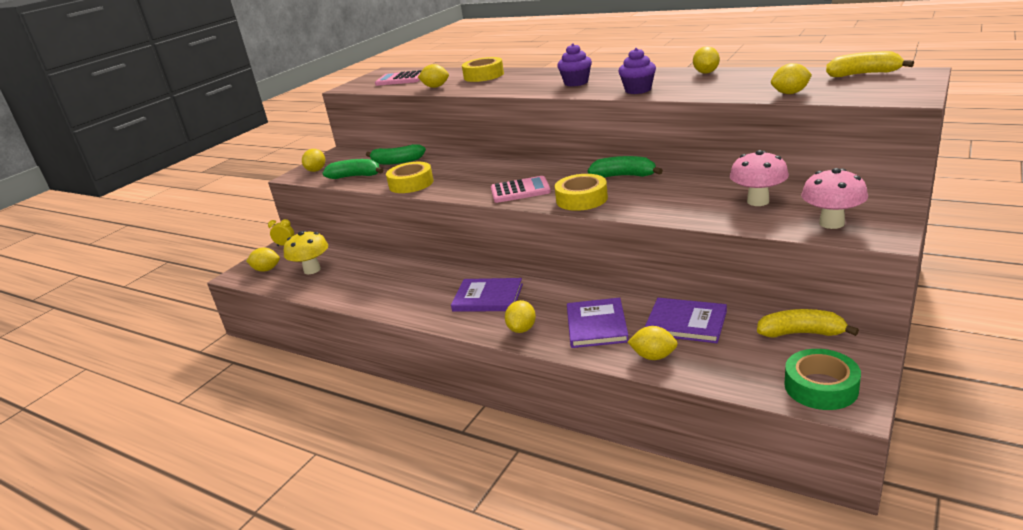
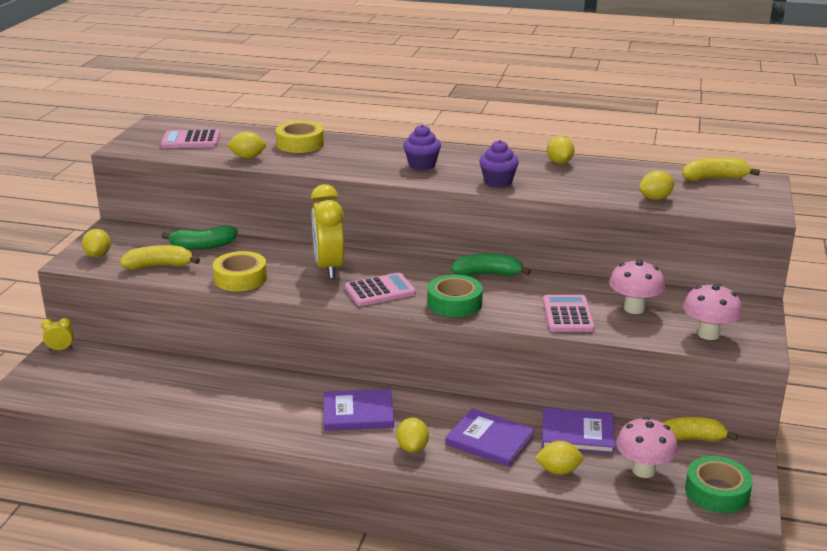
camera: 20 degrees left, 0 degrees up
yellow lemon [246,248,280,272] -> none
yellow mushroom [284,231,328,274] -> none
green banana [322,159,383,179] -> yellow banana [120,245,200,270]
yellow tape [555,174,608,211] -> green tape [427,274,483,317]
purple book [567,298,629,348] -> purple book turned 45 degrees counterclockwise [445,408,535,467]
none -> yellow clock [310,184,344,279]
none -> pink calculator [543,295,595,332]
none -> pink mushroom [616,417,678,478]

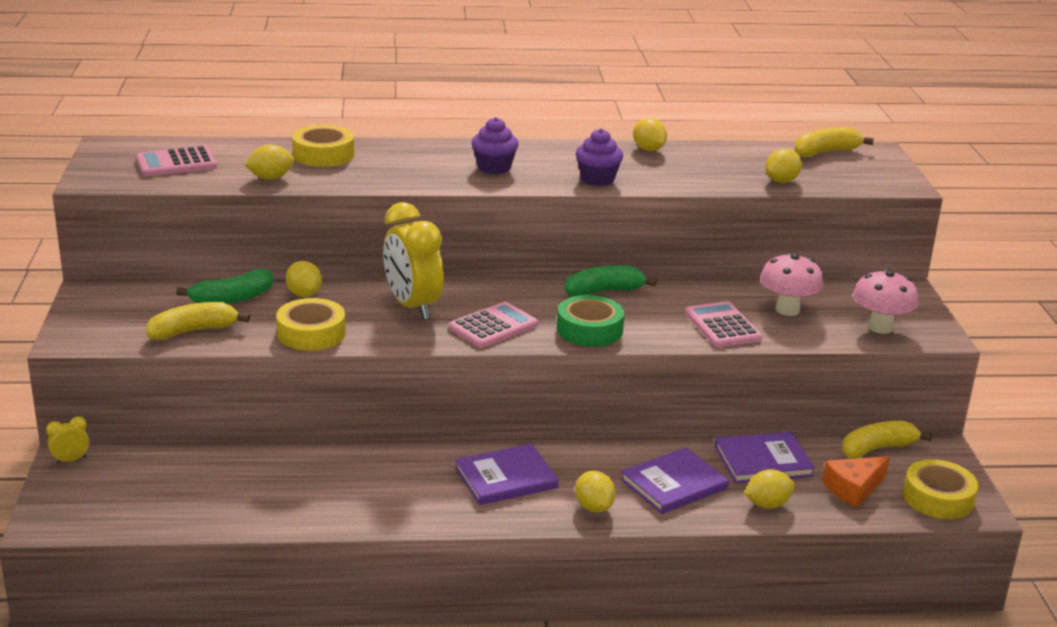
camera: 20 degrees left, 0 degrees up
yellow lemon [82,229,111,257] -> yellow lemon moved to [286,261,322,297]
purple book [445,408,535,467] -> purple book turned 45 degrees counterclockwise [620,447,729,514]
pink mushroom [616,417,678,478] -> orange cheese [822,456,890,507]
green tape [685,456,753,513] -> yellow tape [903,459,979,519]

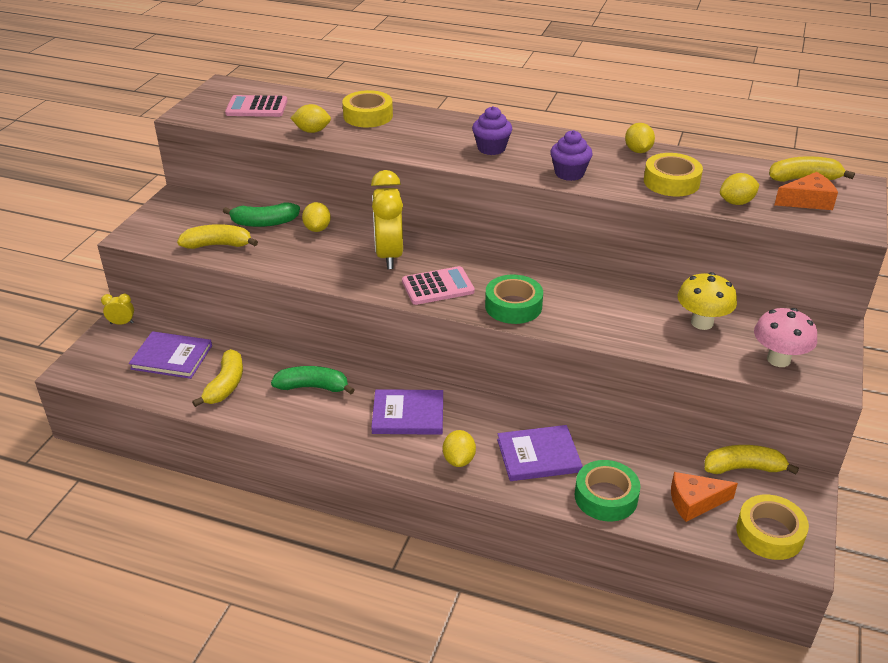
camera: 25 degrees right, 10 degrees up
yellow tape [276,298,346,351] -> yellow tape moved to [644,153,703,196]
green banana [565,265,657,297] -> green banana moved to [271,366,354,394]
pink calculator [685,301,762,347] -> none
purple book [715,432,815,483] -> purple book moved to [129,331,212,379]
yellow lemon [744,469,795,509] -> green tape [575,460,640,521]
pink mushroom [760,253,824,316] -> yellow mushroom [677,272,737,330]
none -> yellow banana [192,349,243,407]
none -> orange cheese [775,172,838,210]

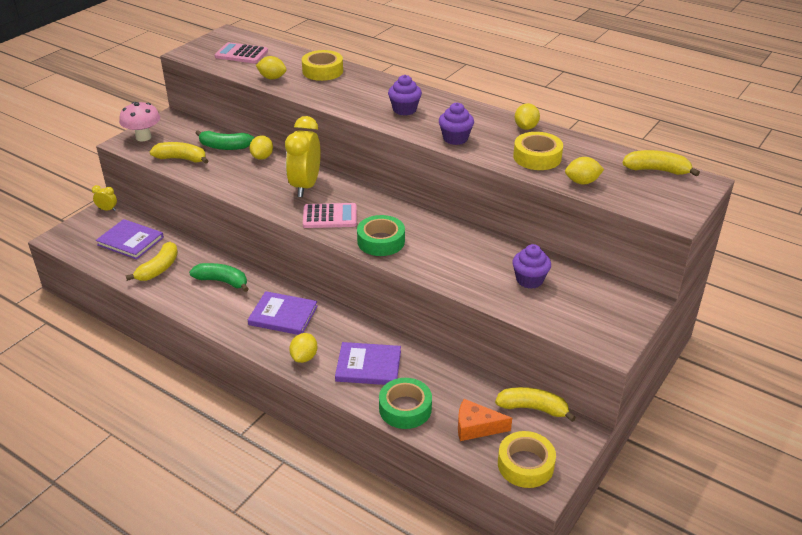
camera: 15 degrees right, 0 degrees up
yellow mushroom [677,272,737,330] -> purple cupcake [512,244,551,289]
pink mushroom [754,308,817,367] -> pink mushroom moved to [119,102,160,142]
orange cheese [775,172,838,210] -> none

